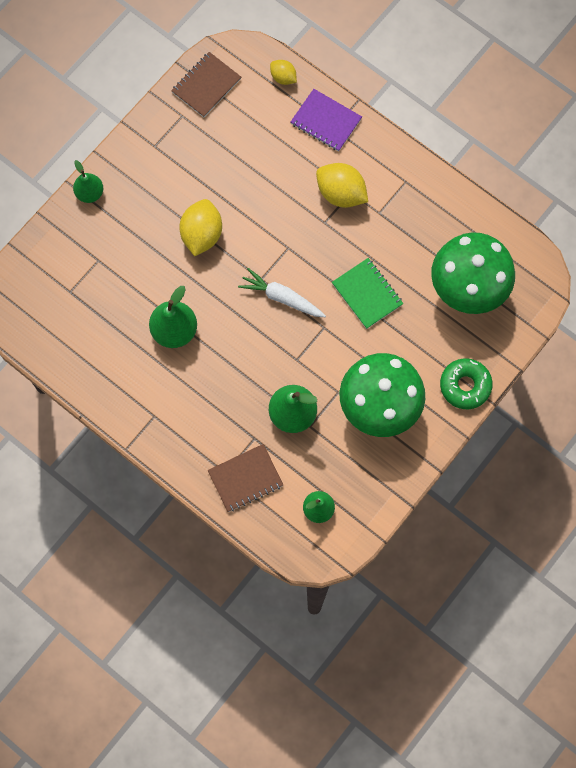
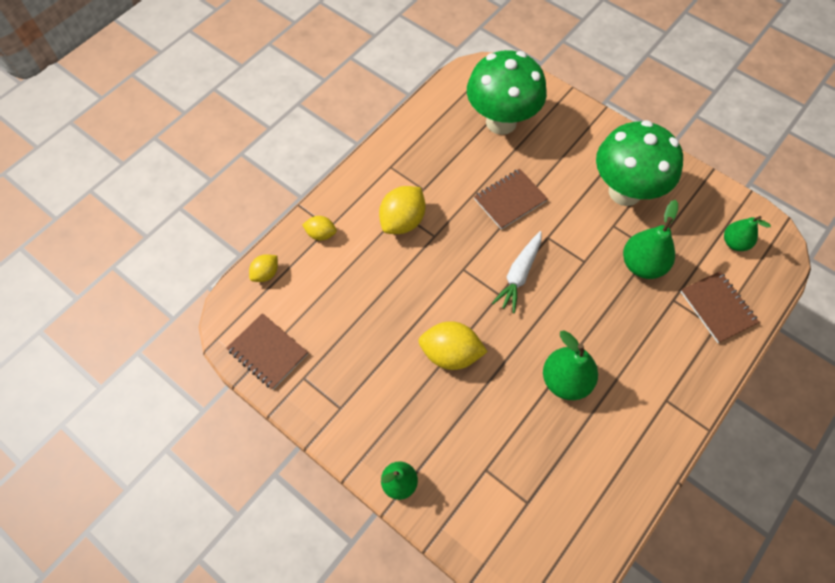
camera: 90 degrees left, 10 degrees down
purple notebook [291,89,362,152] -> yellow lemon [302,216,337,241]
green notebook [332,258,403,329] -> brown notebook [474,169,548,230]
green donut [440,358,492,409] -> none

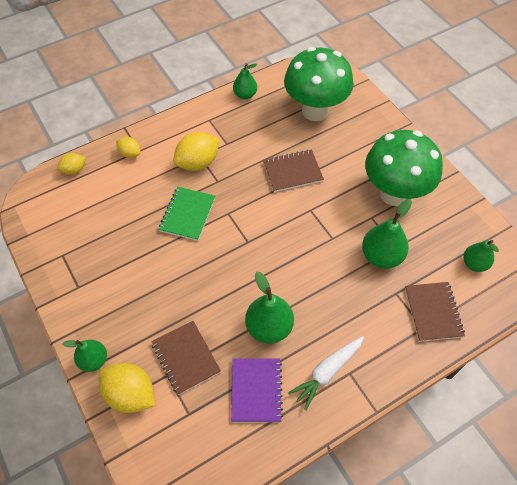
camera: 20 degrees right, 5 degrees down
brown notebook [227,313,308,389] -> brown notebook moved to [151,321,221,395]
yellow lemon [419,321,488,370] -> yellow lemon moved to [98,363,155,413]
white carrot [492,231,542,313] -> white carrot moved to [288,336,364,411]
none -> green notebook [159,187,215,241]
none -> purple notebook [231,358,283,422]
none -> green pear [233,63,257,99]

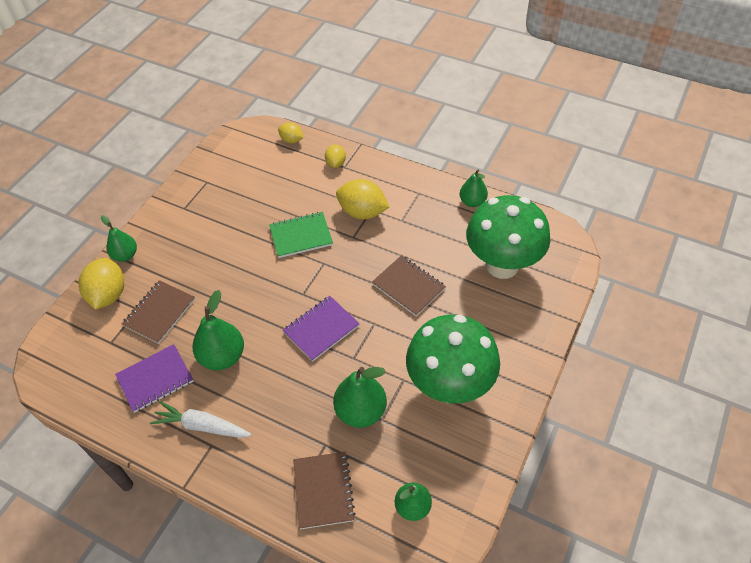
camera: 60 degrees right, 5 degrees down
brown notebook [405,282,465,342] -> brown notebook turned 60 degrees counterclockwise [293,452,356,529]
none -> purple notebook [283,296,360,362]

